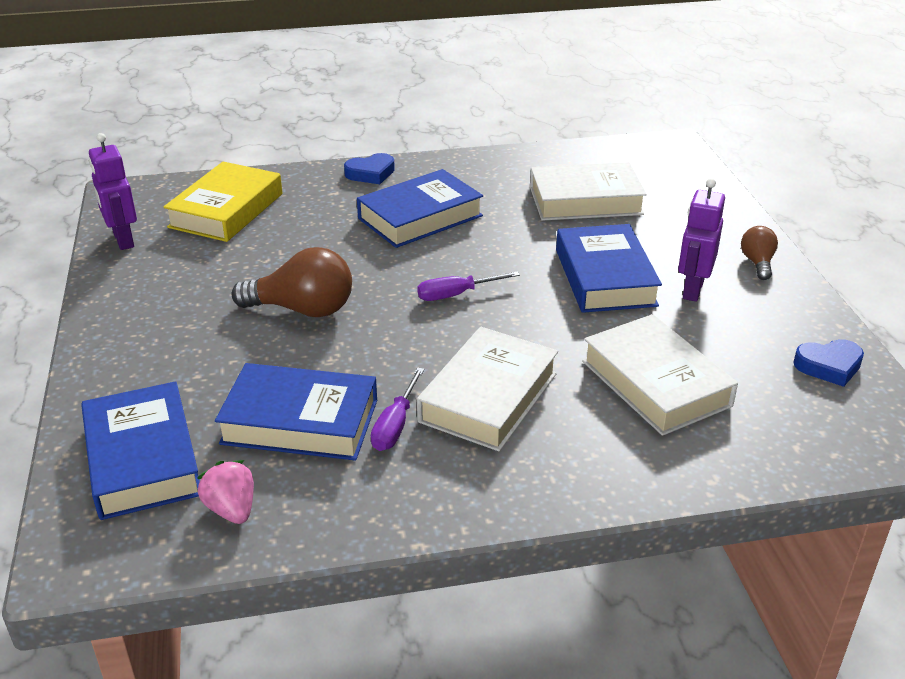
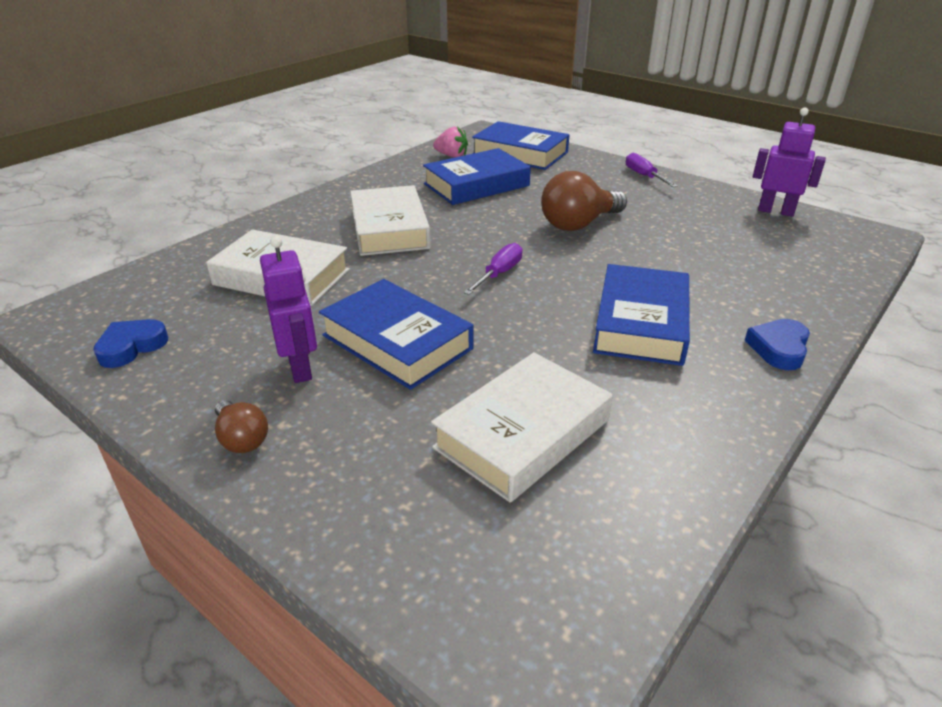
camera: 140 degrees right, 0 degrees up
yellow book [163,162,282,242] -> none
purple screwdriver [371,367,424,451] -> purple screwdriver moved to [626,153,678,187]

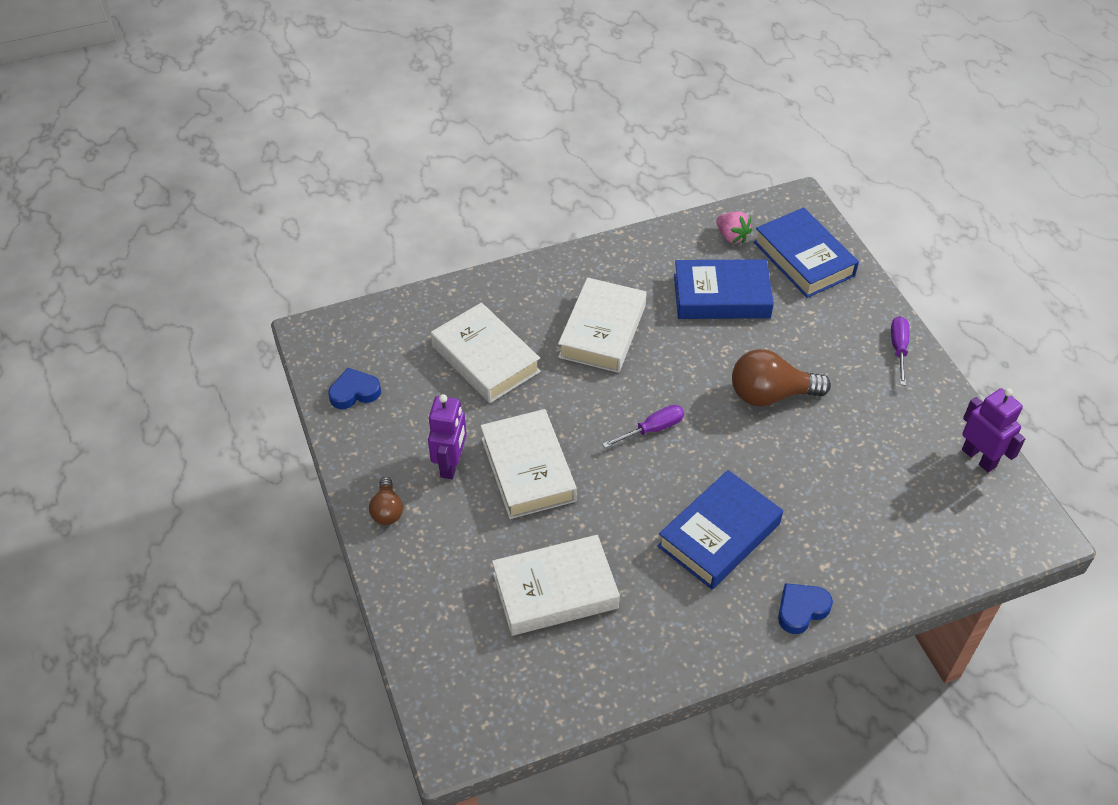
camera: 30 degrees right, 15 degrees up
blue book [319,279,473,390] -> white book [480,409,577,519]

